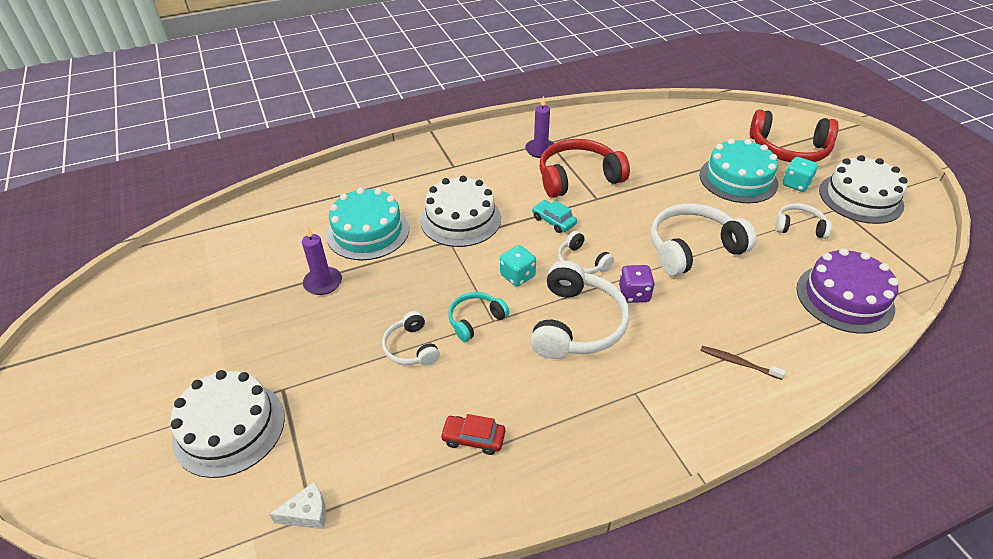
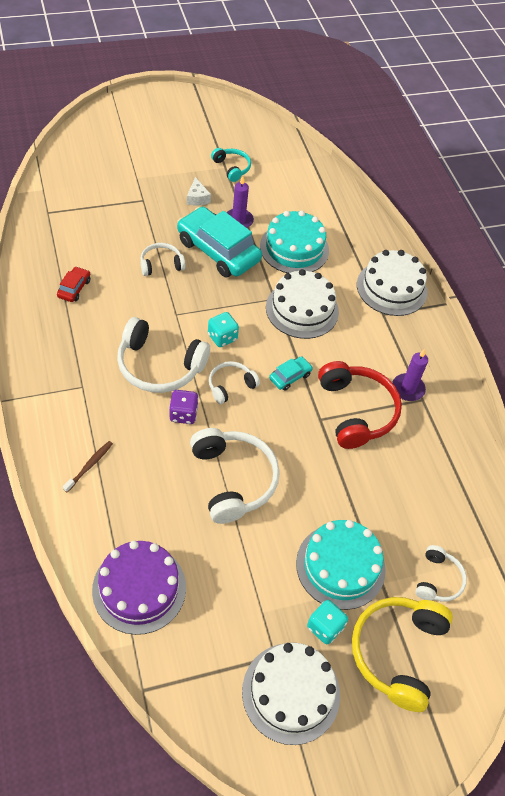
camera: 90 degrees right, 10 degrees up
white cake [170,370,285,478] -> white cake moved to [357,250,427,316]
white cheese [269,481,326,529] -> white cheese moved to [187,177,211,206]
turquoise headphones [448,292,510,342] -> turquoise headphones moved to [211,148,251,182]
red headphones [750,109,839,162] -> yellow headphones [352,597,453,712]
white headphones [775,203,832,239] -> white headphones moved to [415,545,467,601]
none -> turquoise car [177,207,262,277]

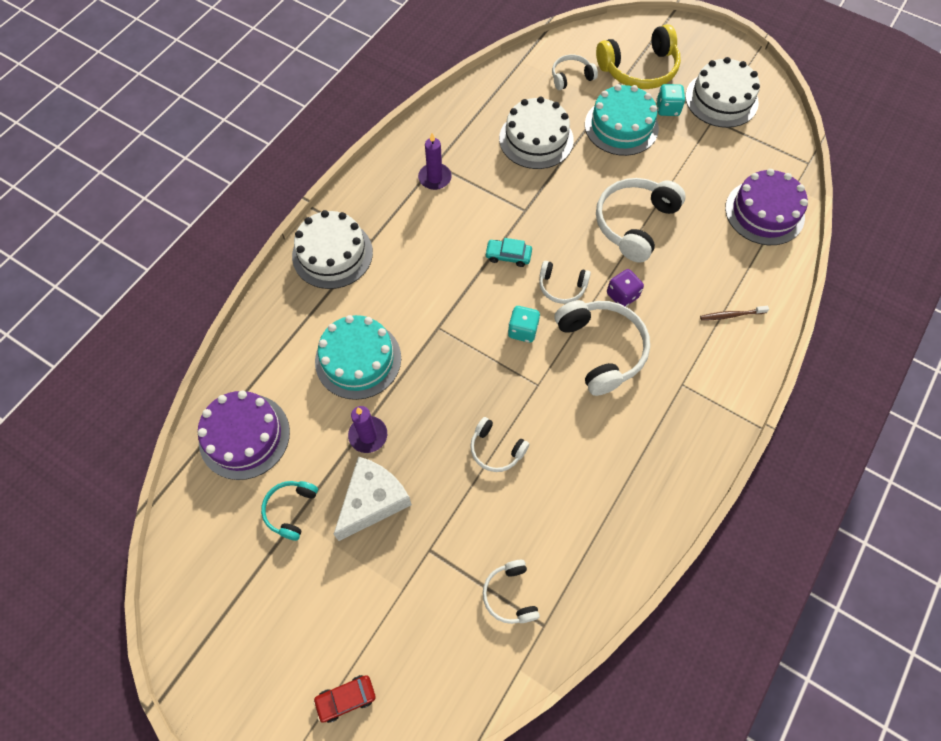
camera: 125 degrees left, 10 degrees up
red car [57,266,90,302] -> red car moved to [313,675,376,723]
turquoise car [177,207,262,277] -> none
white cheese [187,177,211,206] -> white cheese [333,456,412,541], size x1.97
white cake [266,269,339,339] -> white cake moved to [499,97,574,169]
red headphones [318,361,402,449] -> none
none -> purple cake [198,391,290,480]
none -> white headphones [482,560,540,624]

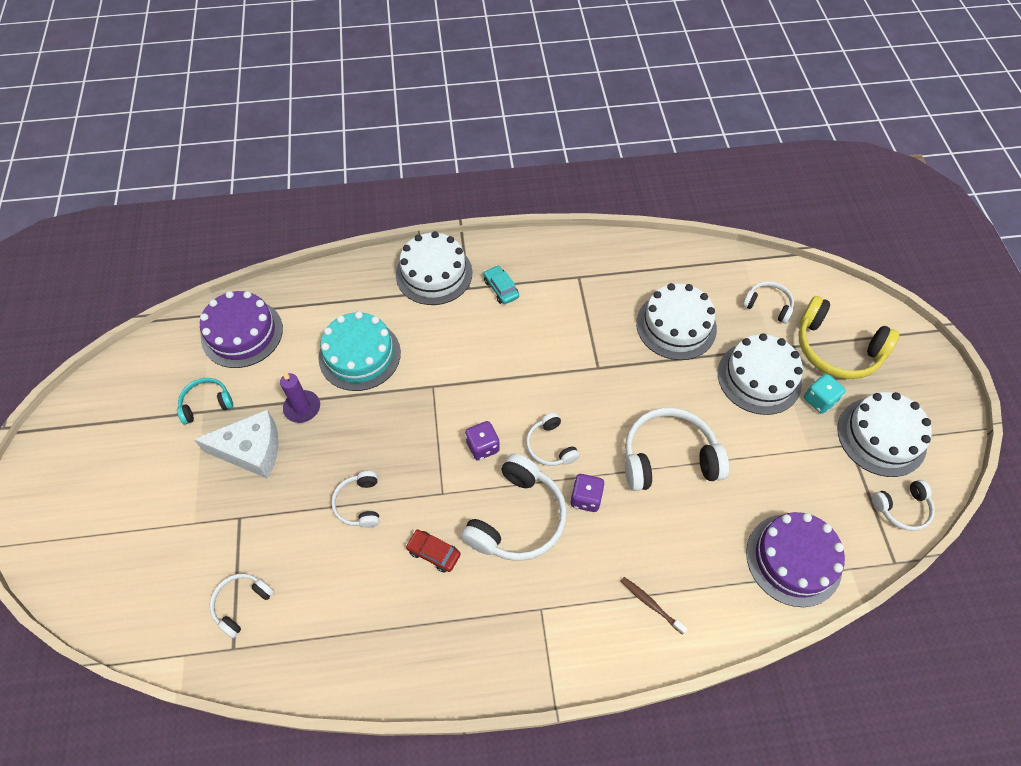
camera: 50 degrees right, 5 degrees down
red car [313,675,376,723] -> red car moved to [406,530,460,573]
purple candle [418,133,452,190] -> none
turquoise car [485,238,532,267] -> turquoise car moved to [484,265,519,304]
turquoise dice [508,306,540,343] -> purple dice [465,421,500,461]
turquoise cake [585,84,659,156] -> white cake [718,333,803,415]
none -> white headphones [872,480,935,531]

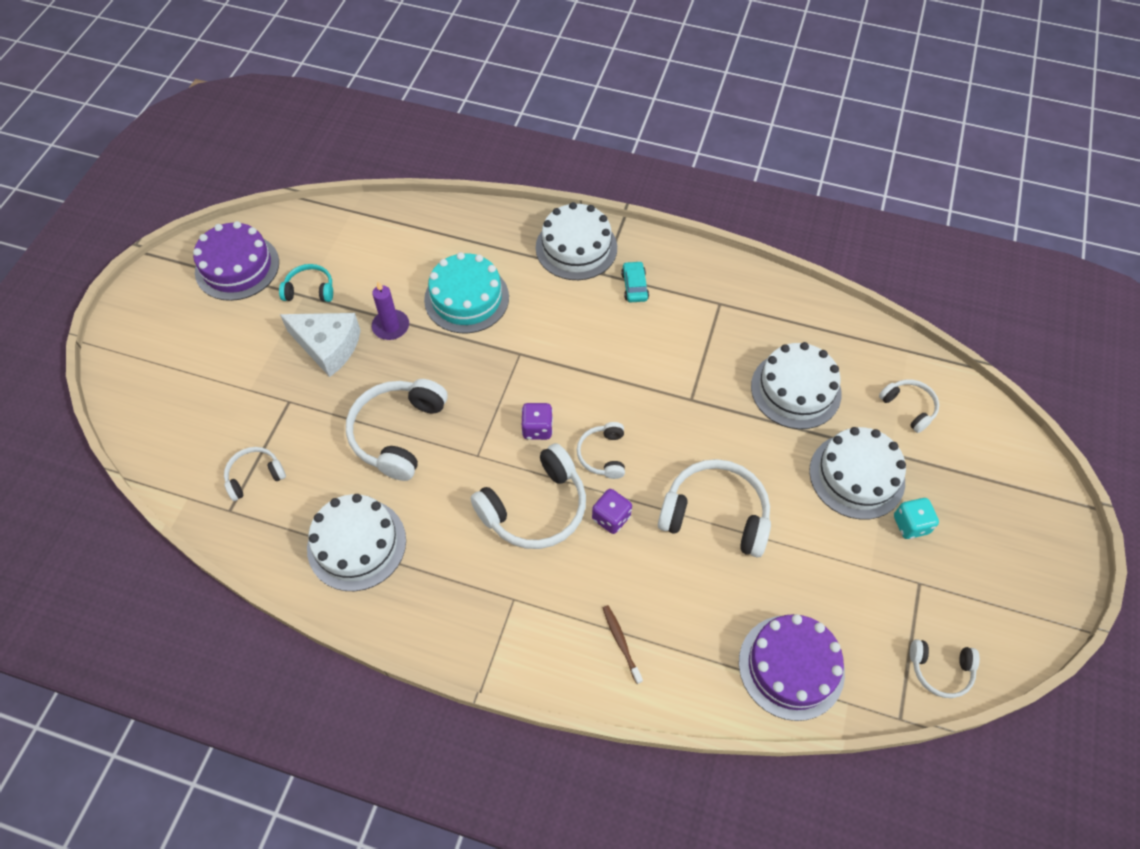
camera: 25 degrees right, 0 degrees up
purple cake [200,291,283,368] -> purple cake moved to [193,221,279,301]
white headphones [331,471,380,528] -> white headphones [346,379,448,481], size x1.83
red car [406,530,460,573] -> none
yellow headphones [799,296,899,379] -> none
white cake [838,392,932,477] -> white cake moved to [307,494,406,591]

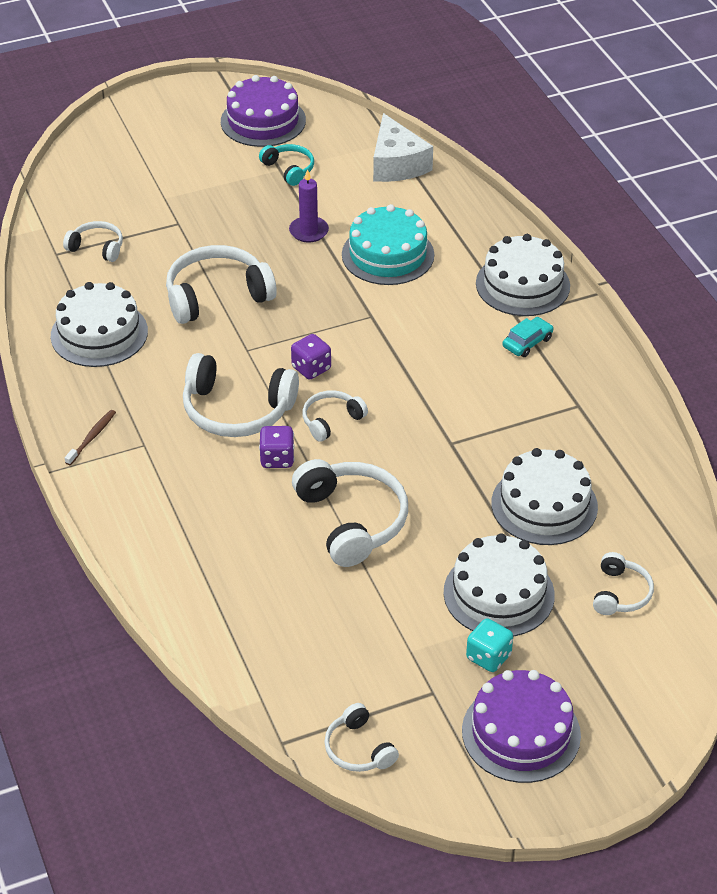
camera: 50 degrees right, 15 degrees down
white cheese [280,313,361,377] -> white cheese moved to [373,113,433,182]
brown toothbrush [603,605,643,684] -> brown toothbrush moved to [65,410,116,465]
purple cake [739,614,845,721] -> purple cake moved to [462,670,581,783]

